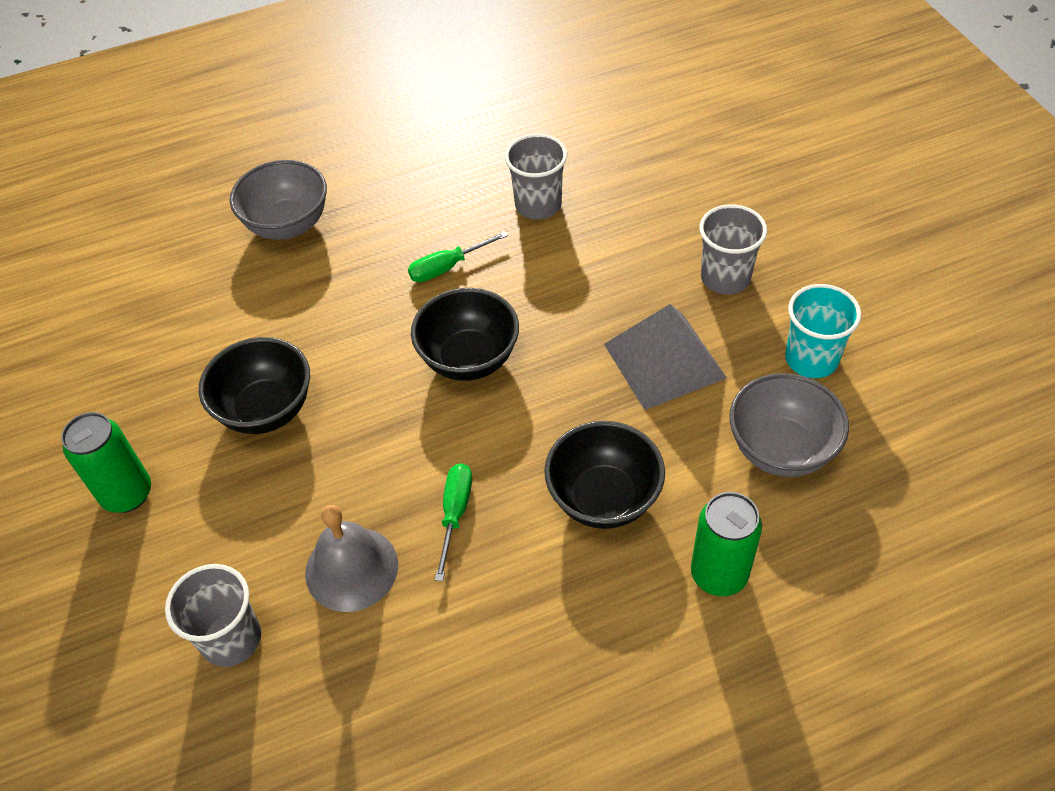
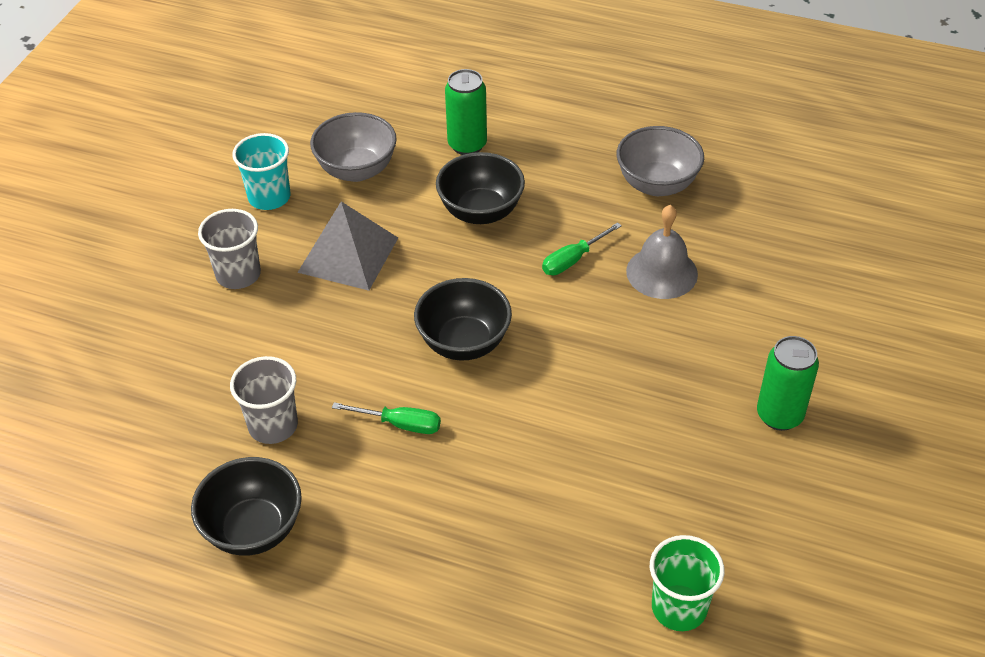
camera: 140 degrees left, 5 degrees down
grey cup [165,564,261,667] -> none
black bowl [199,337,310,434] -> black bowl moved to [191,457,302,556]
grey bowl [230,160,327,240] -> grey bowl moved to [617,126,704,196]
none -> green cup [650,535,725,631]

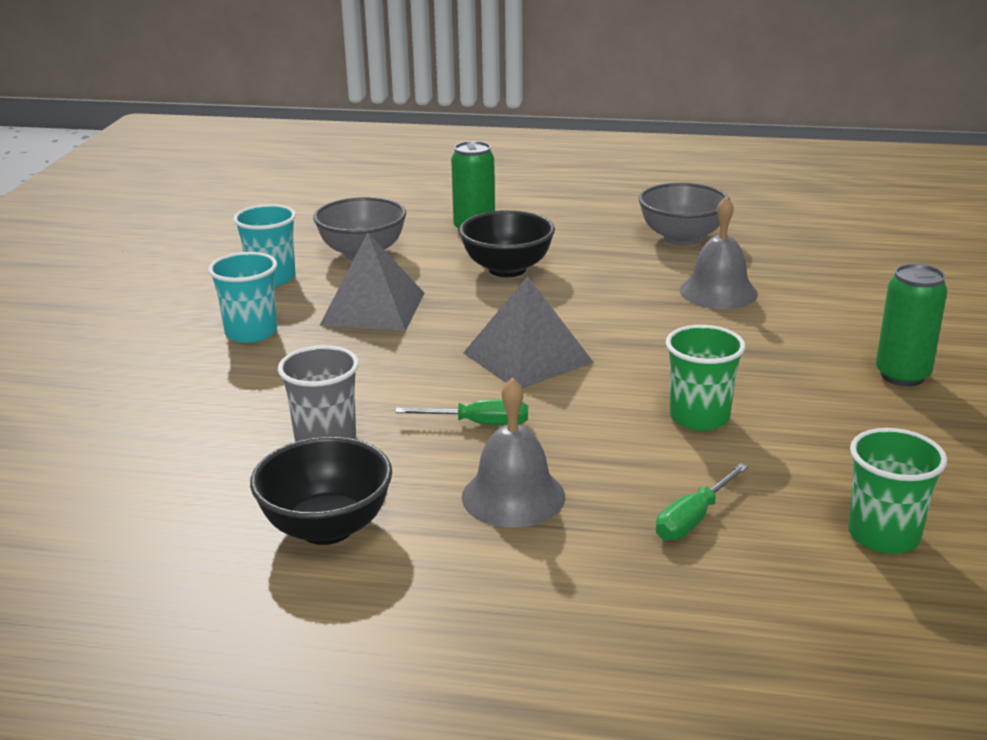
camera: 10 degrees left, 20 degrees down
grey cup [198,209,261,289] -> turquoise cup [208,252,277,343]
black bowl [414,278,512,360] -> grey pyramid [463,276,594,388]
green screwdriver [542,222,622,275] -> green screwdriver moved to [656,463,748,541]
none -> grey bell [462,378,565,528]
none -> green cup [665,325,745,431]

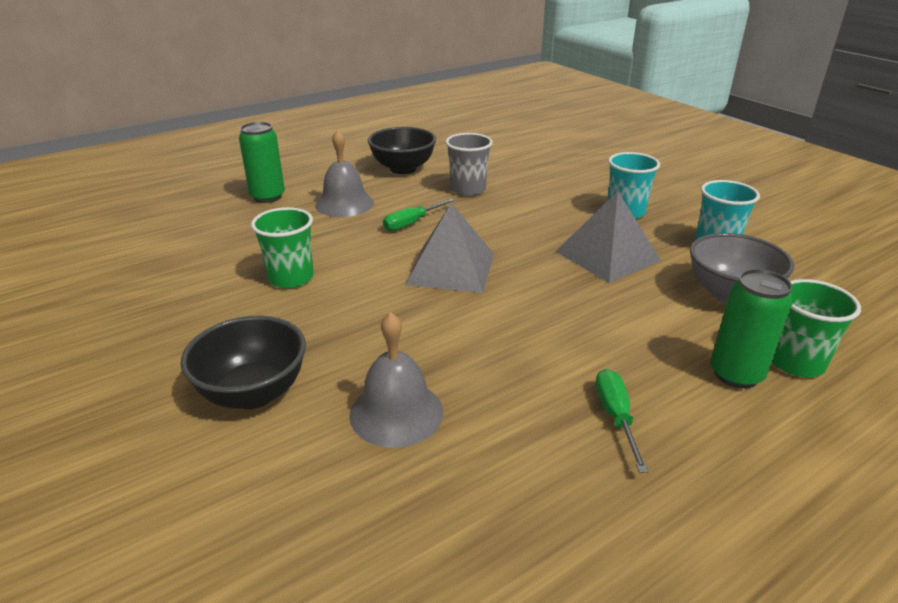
camera: 135 degrees right, 5 degrees up
black bowl [459,210,555,277] -> black bowl moved to [181,316,306,409]
grey bowl [639,183,730,246] -> none
green screwdriver [656,463,748,541] -> green screwdriver moved to [596,369,649,473]
green cup [848,428,947,554] -> green cup moved to [772,279,861,377]
green can [876,264,947,386] -> green can moved to [239,122,285,203]

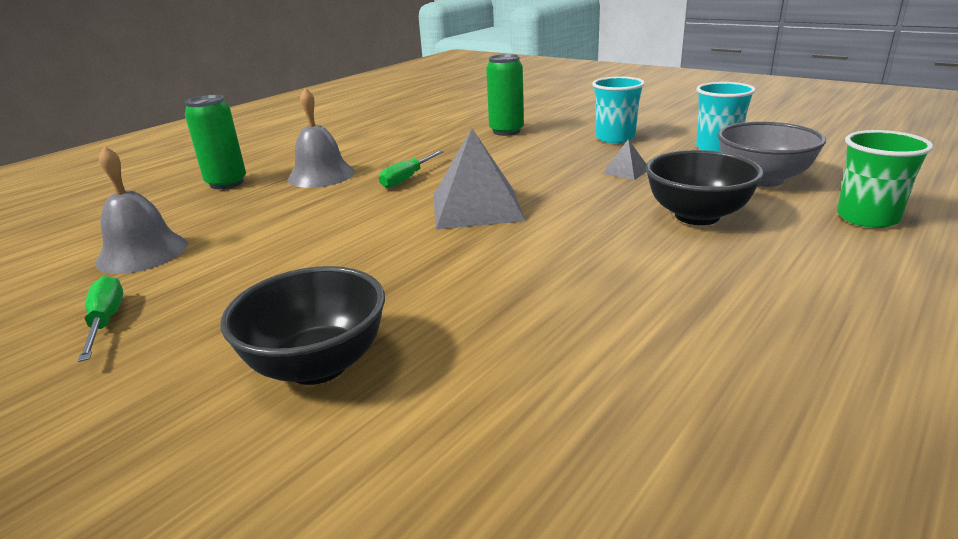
camera: 15 degrees left, 5 degrees down
green cup [251,207,314,288] -> none
grey bell [349,312,443,448] -> grey bell moved to [95,146,188,274]
black bowl [368,127,436,174] -> black bowl moved to [646,150,764,225]
grey cup [445,133,493,196] -> none
grey pyramid [555,191,661,283] -> grey pyramid [602,139,647,180], size x0.45
green screwdriver [596,369,649,473] -> green screwdriver moved to [78,276,123,362]
green can [710,269,793,388] -> green can moved to [486,54,524,136]

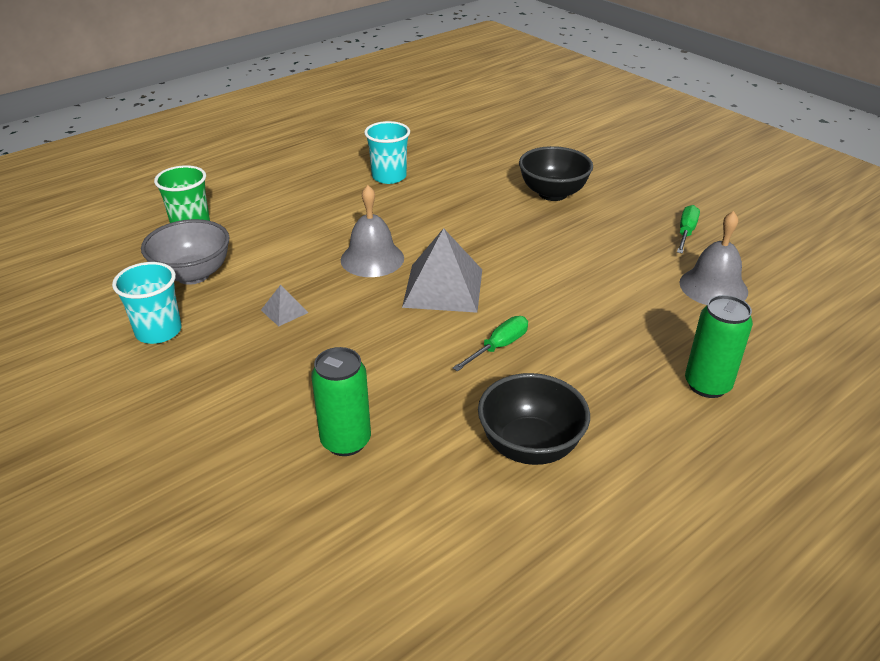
camera: 170 degrees left, 10 degrees up
green screwdriver [78,276,123,362] -> green screwdriver turned 150 degrees counterclockwise [677,205,700,254]
grey bell [288,88,355,188] -> grey bell moved to [341,185,404,277]
turquoise cup [592,76,645,143] -> turquoise cup moved to [364,121,410,184]
black bowl [646,150,764,225] -> black bowl moved to [478,373,590,465]

